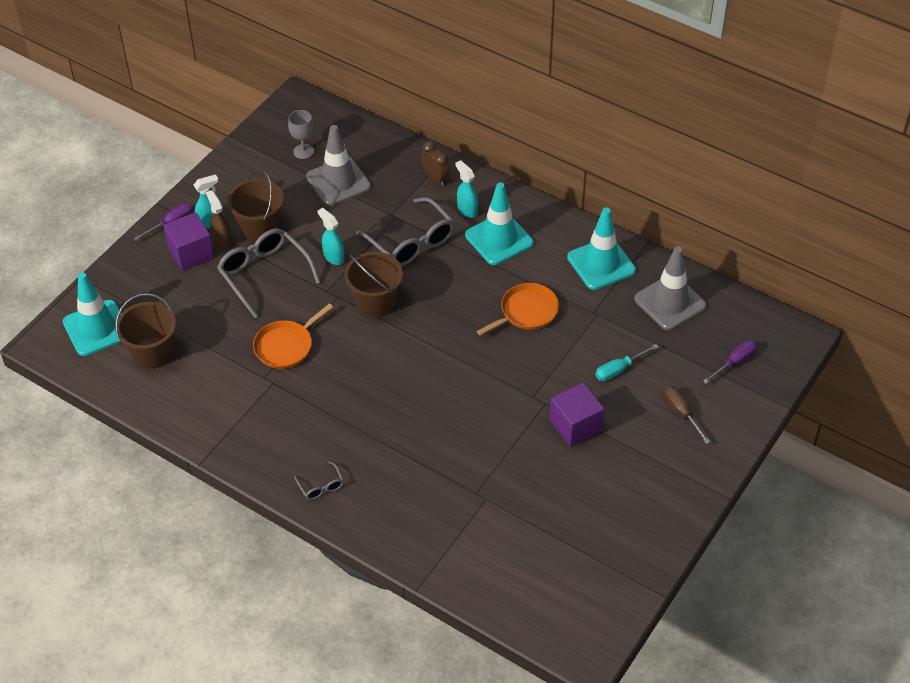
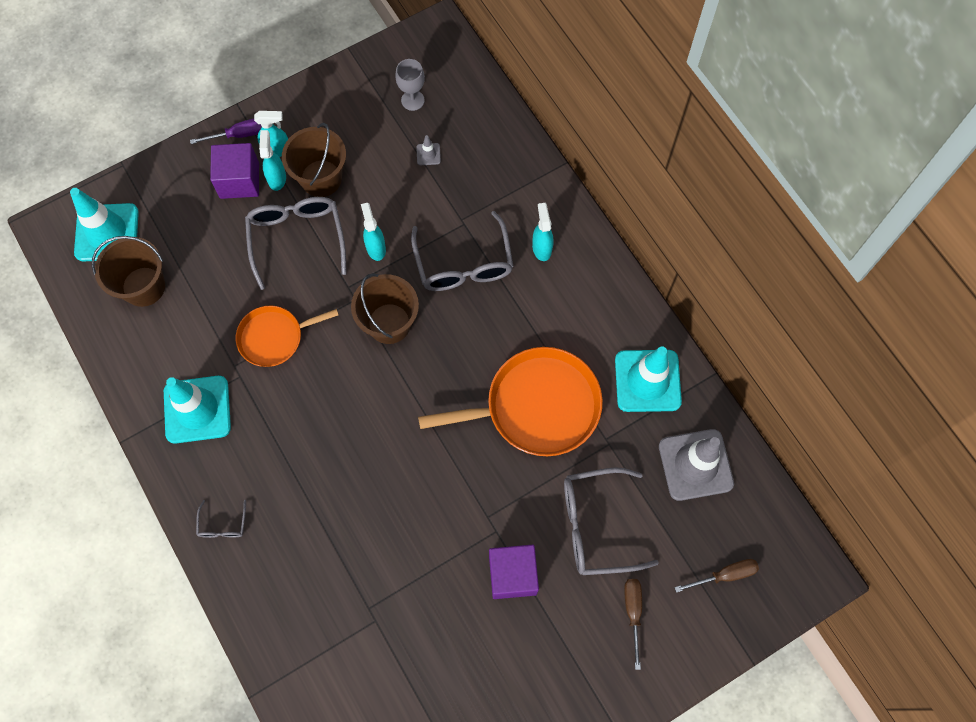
camera: 25 degrees right, 20 degrees up
brown spray bottle [206,190,232,249] -> turquoise spray bottle [259,130,286,191]
grey traffic cone [306,125,371,206] -> grey traffic cone [416,135,441,165], size x0.40
brown clock [421,141,450,186] -> none
turquoise traffic cone [465,183,534,265] -> turquoise traffic cone moved to [164,376,231,444]
orange pan [477,283,559,335] -> orange pan [418,347,603,456], size x1.70
turquoise screwdriver [595,344,658,381] -> grey glasses [564,468,659,575]
purple screwdriver [703,340,757,384] -> brown screwdriver [674,559,759,593]

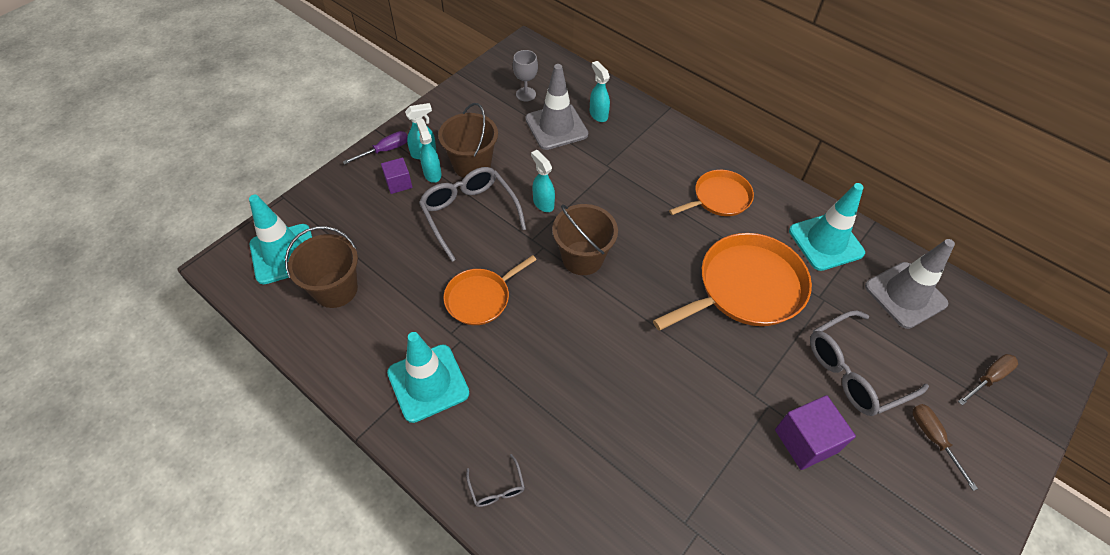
camera: 20 degrees left, 15 degrees down
purple cube [210,143,259,199] -> purple cube [381,158,412,194], size x0.62
grey glasses [411,211,513,291] -> none
grey traffic cone [416,135,441,165] -> grey traffic cone [525,64,588,150], size x2.49
turquoise spray bottle [532,203,553,261] -> turquoise spray bottle moved to [590,61,610,122]
none -> orange pan [669,170,754,216]

